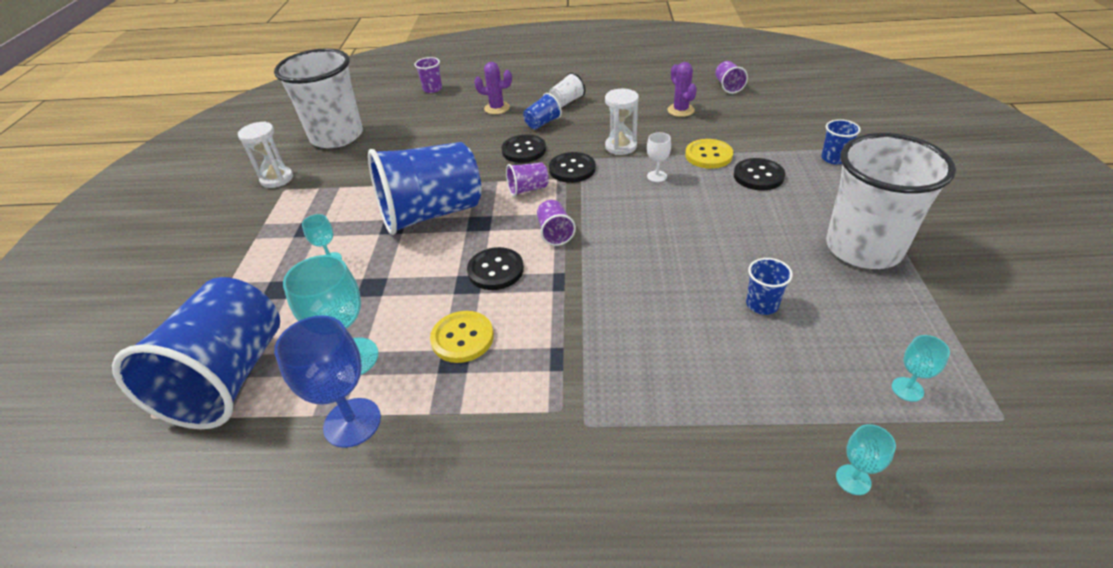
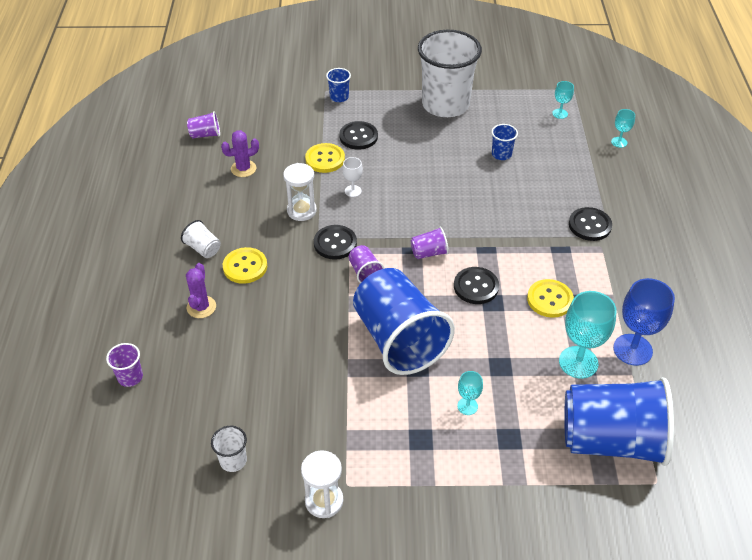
camera: 95 degrees left, 5 degrees up
white cup [274,48,363,148] -> white cup [211,426,247,472], size x0.40
black button [501,135,546,163] -> black button moved to [569,207,612,241]
blue cup [523,93,562,129] -> yellow button [223,247,267,284]

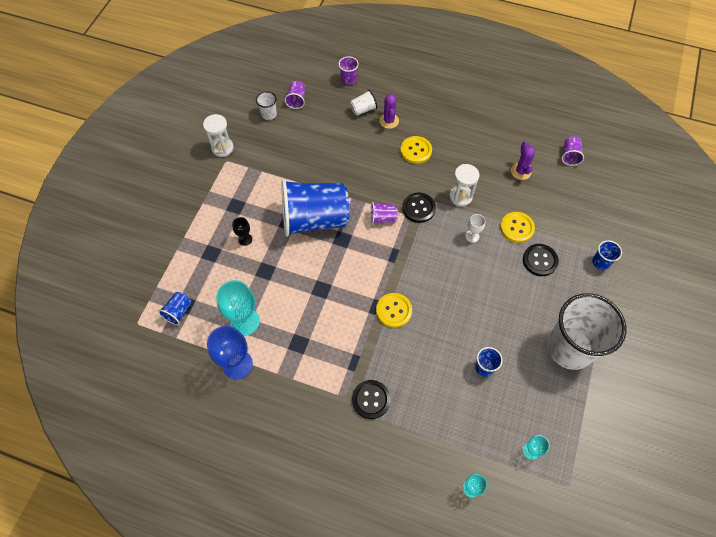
camera: 110 degrees right, 15 degrees up
white cup [181,220,221,258] -> white cup moved to [350,90,377,116]
purple cactus [186,263,216,318] -> purple cactus turned 60 degrees clockwise [379,94,399,129]
purple cup [411,227,449,259] -> purple cup moved to [285,81,305,109]
black button [454,267,499,304] -> none
turquoise goblet [457,371,483,415] -> black goblet [232,217,252,246]
yellow button [527,279,574,318] -> yellow button moved to [376,293,412,328]
blue cup [564,377,674,466] -> blue cup [158,292,191,325], size x0.40

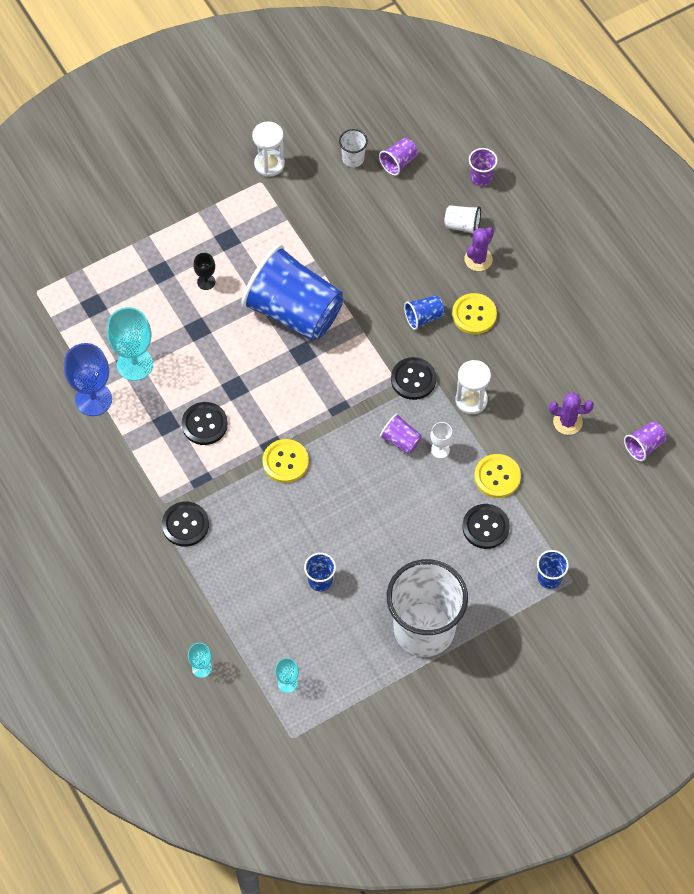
camera: 40 degrees right, 0 degrees up
blue cup [158,292,191,325] -> blue cup moved to [404,295,444,330]
purple cup [370,202,398,224] -> purple cup moved to [380,413,422,454]
purple cactus [511,141,535,180] -> purple cactus turned 60 degrees clockwise [549,392,594,435]
none -> black button [182,402,228,445]

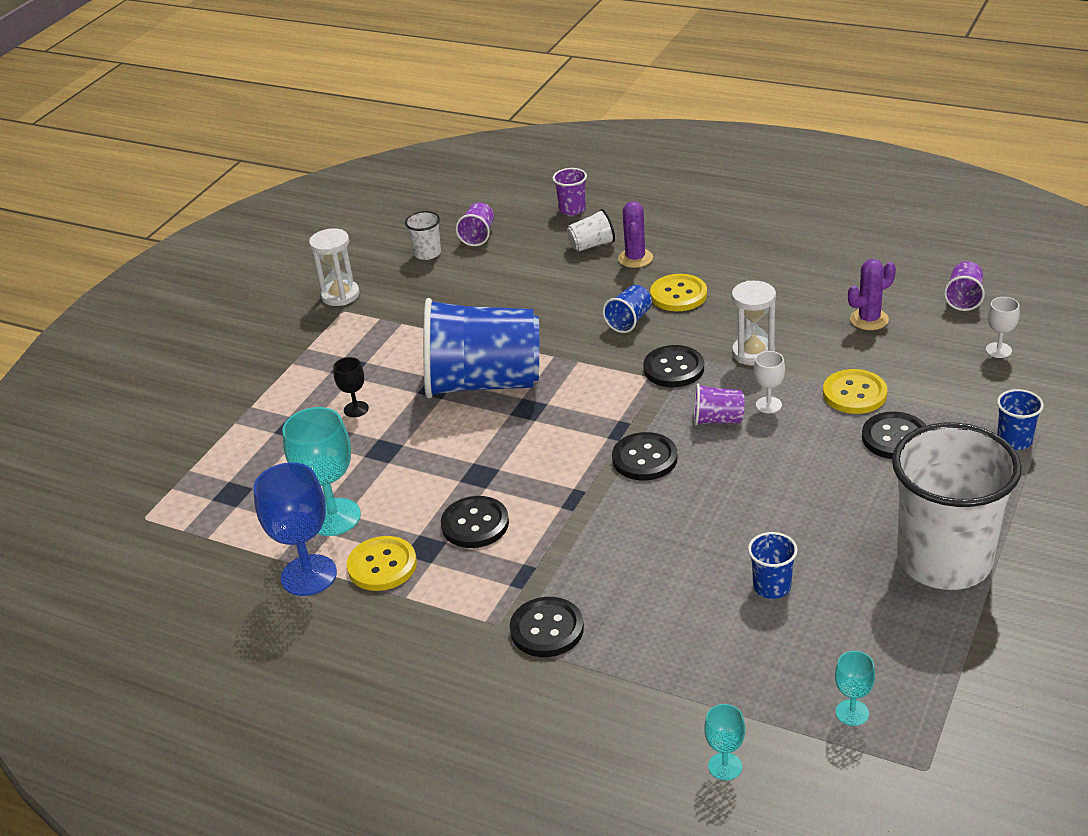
camera: 30 degrees left, 25 degrees down
yellow button [262,439,309,483] -> yellow button moved to [347,536,417,591]
none -> black button [612,432,677,480]
none -> white goblet [986,297,1020,358]

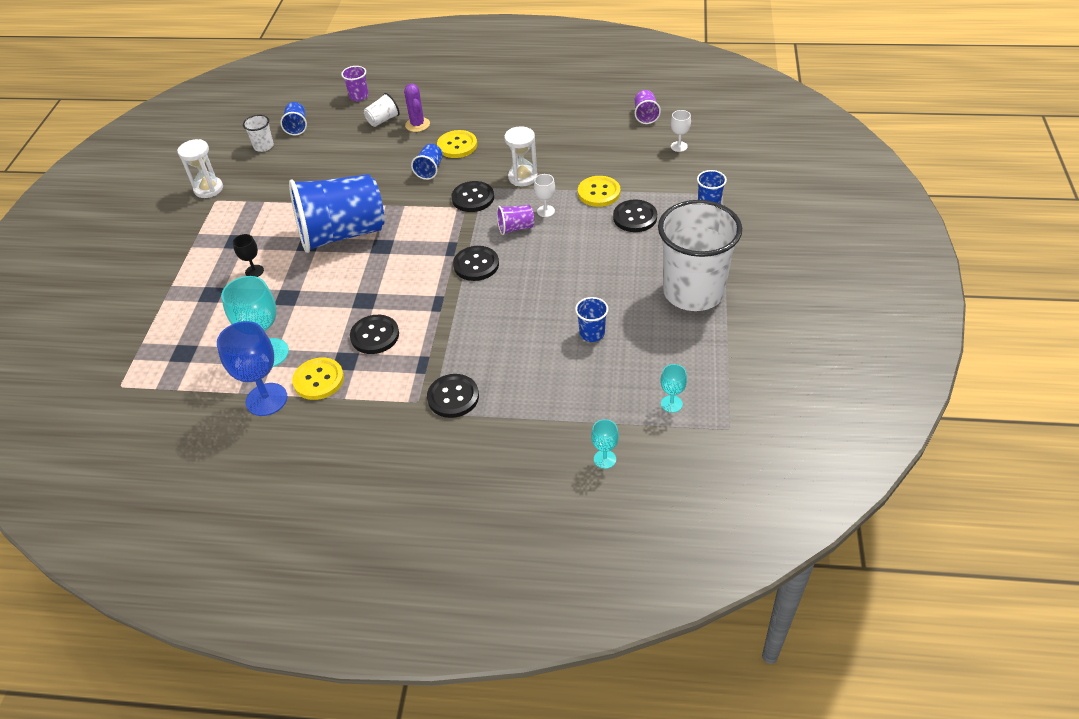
camera: 20 degrees left, 10 degrees up
purple cup [456,202,494,246] -> blue cup [280,102,307,135]
purple cactus [848,259,896,330] -> none

